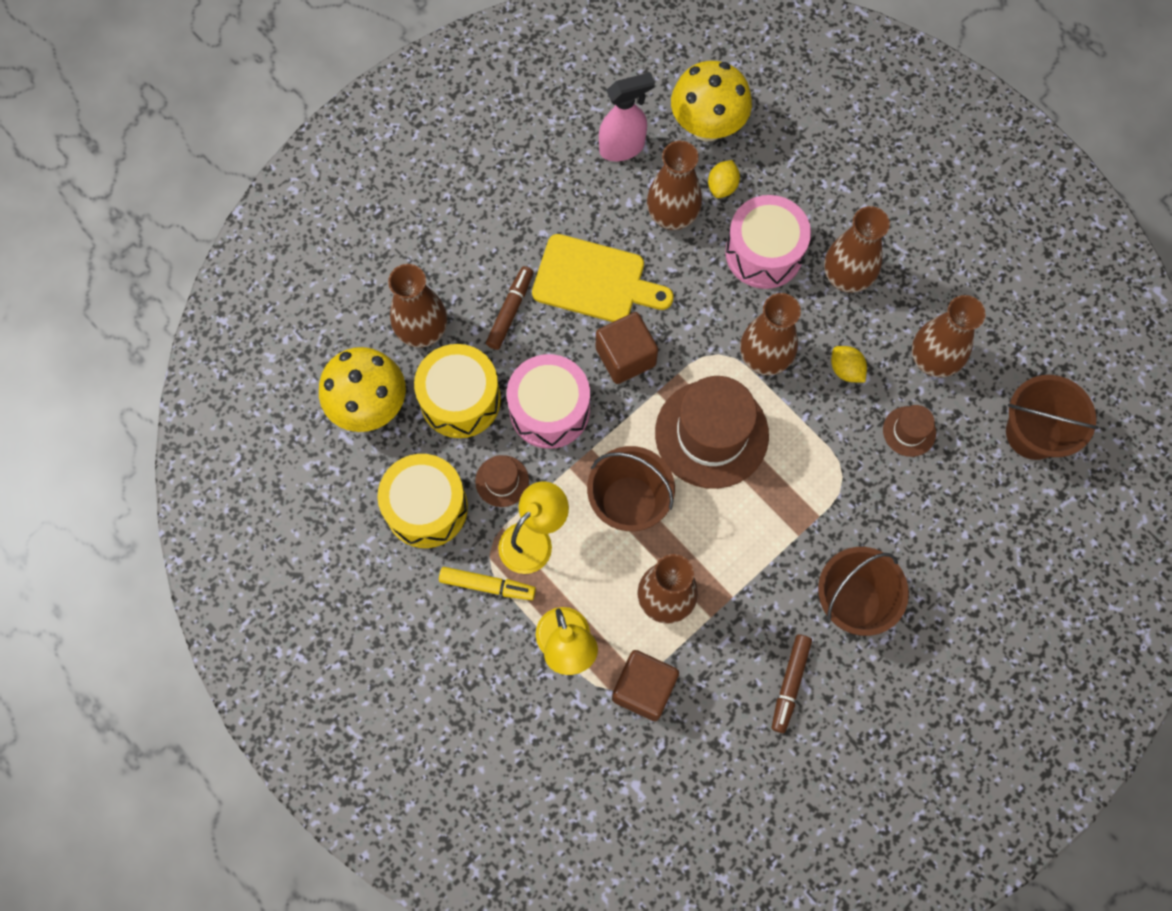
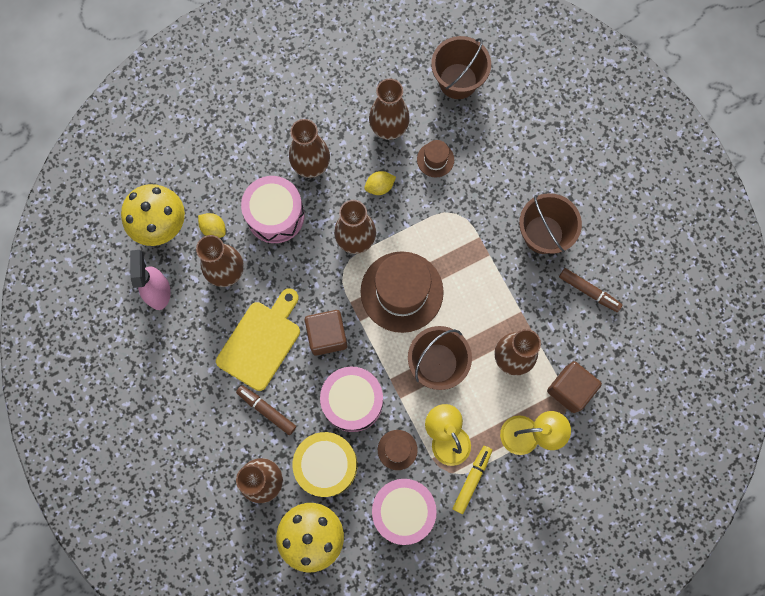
camera: 75 degrees left, 5 degrees up
yellow drum [377,454,468,548] -> pink drum [372,479,437,545]

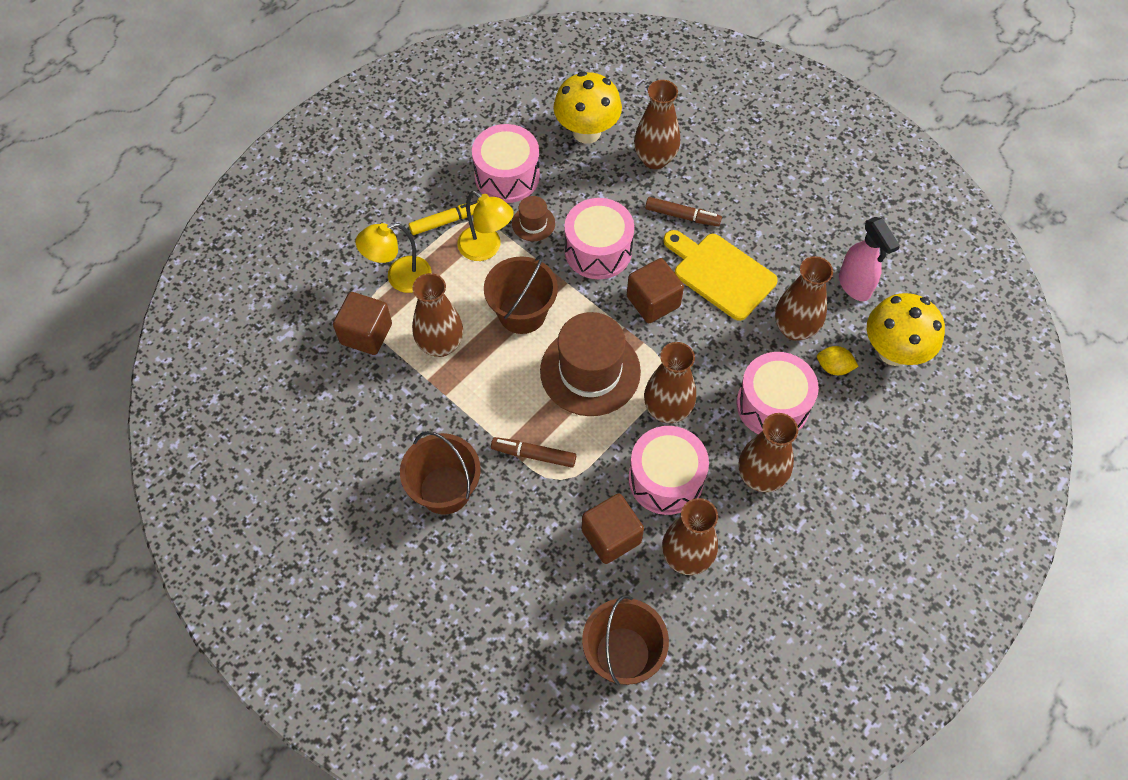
camera: 160 degrees right, 15 degrees down
yellow cutting board [216,288,300,391] -> yellow cutting board turned 120 degrees clockwise [663,230,778,321]
yellow drum [293,432,357,497] -> none
yellow lemon [364,171,396,195] -> pink drum [628,426,709,515]
brown hat [417,140,454,177] -> brown cube [582,493,644,564]
yellow marker [453,446,492,514] -> yellow marker turned 120 degrees counterclockwise [409,200,479,235]
brown marker [559,268,622,312] -> brown marker moved to [491,437,576,468]

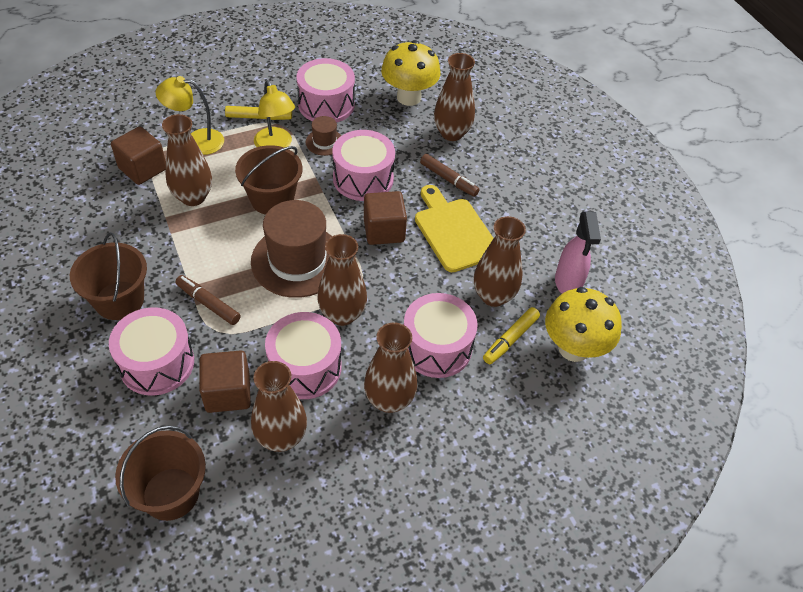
camera: 20 degrees right, 10 degrees down
yellow lemon [817,346,859,375] -> yellow marker [483,307,540,364]
none -> pink drum [109,307,194,396]

